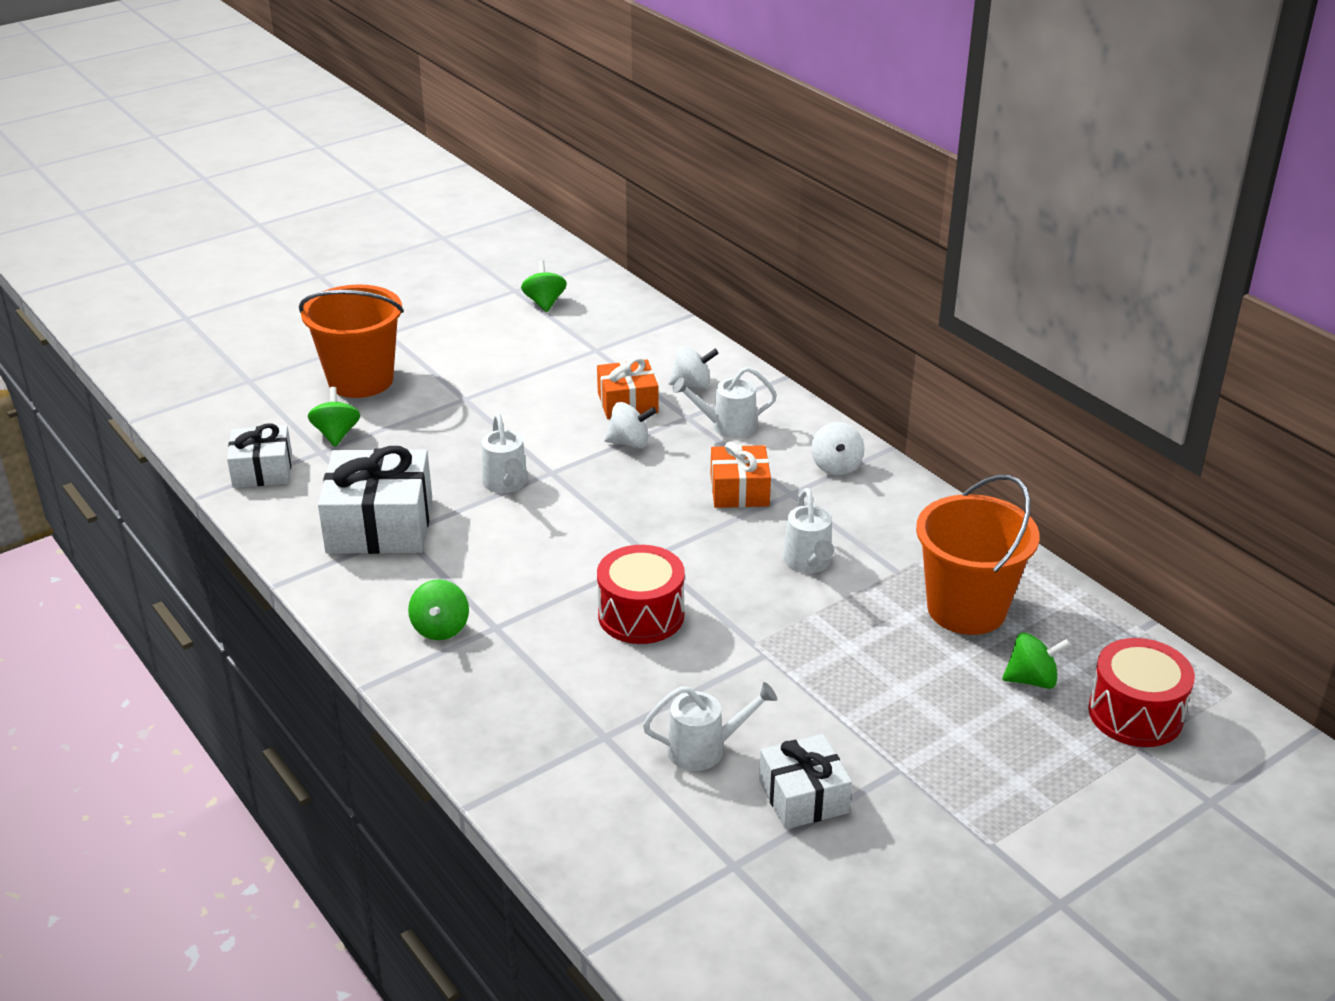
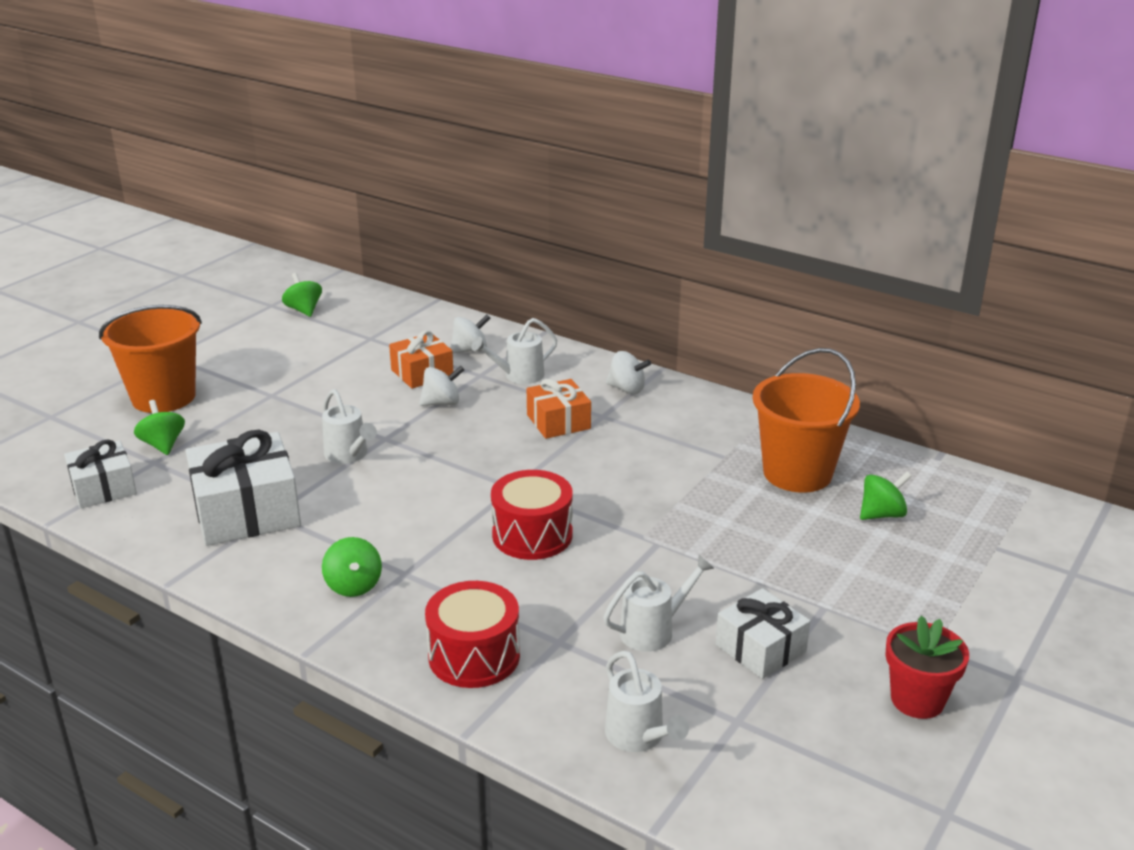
camera: 20 degrees left, 5 degrees down
white watering can [783,488,834,573] -> white watering can moved to [605,651,689,752]
white spinning top [811,422,864,475] -> white spinning top turned 45 degrees counterclockwise [606,351,651,394]
red drum [1088,638,1195,747] -> red drum moved to [425,581,520,688]
none -> red flower pot [885,616,969,719]

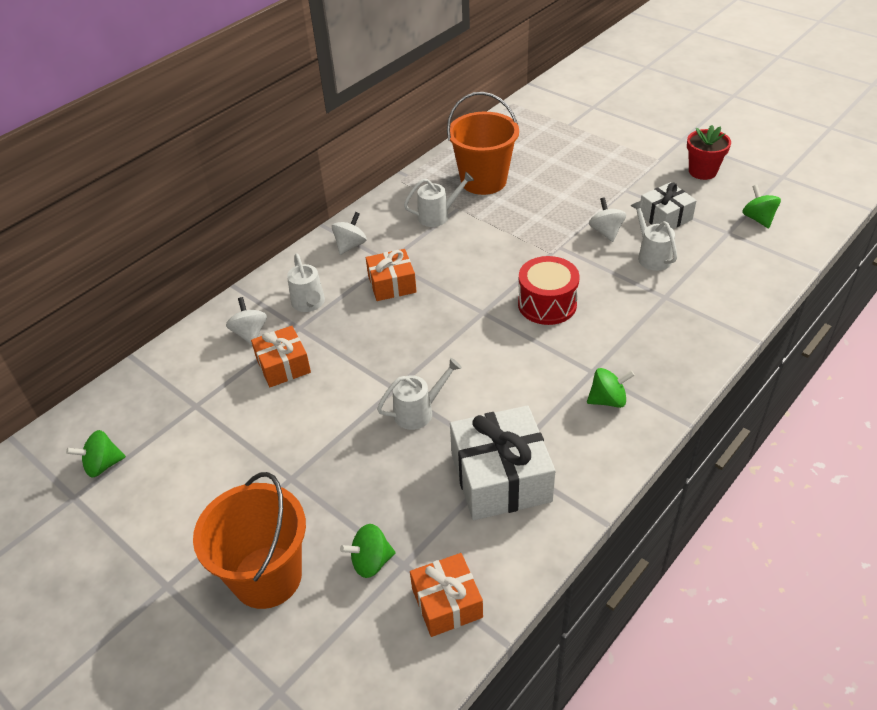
camera: 80 degrees left, 15 degrees up
white gift [64,439,137,509] -> orange gift [410,553,483,637]
white spinning top [419,366,464,406] -> white spinning top moved to [589,197,626,242]
red drum [425,581,520,688] -> none
white watering can [605,651,689,752] -> white watering can moved to [404,172,474,227]
green spinning top [860,472,912,520] -> green spinning top moved to [742,185,781,228]

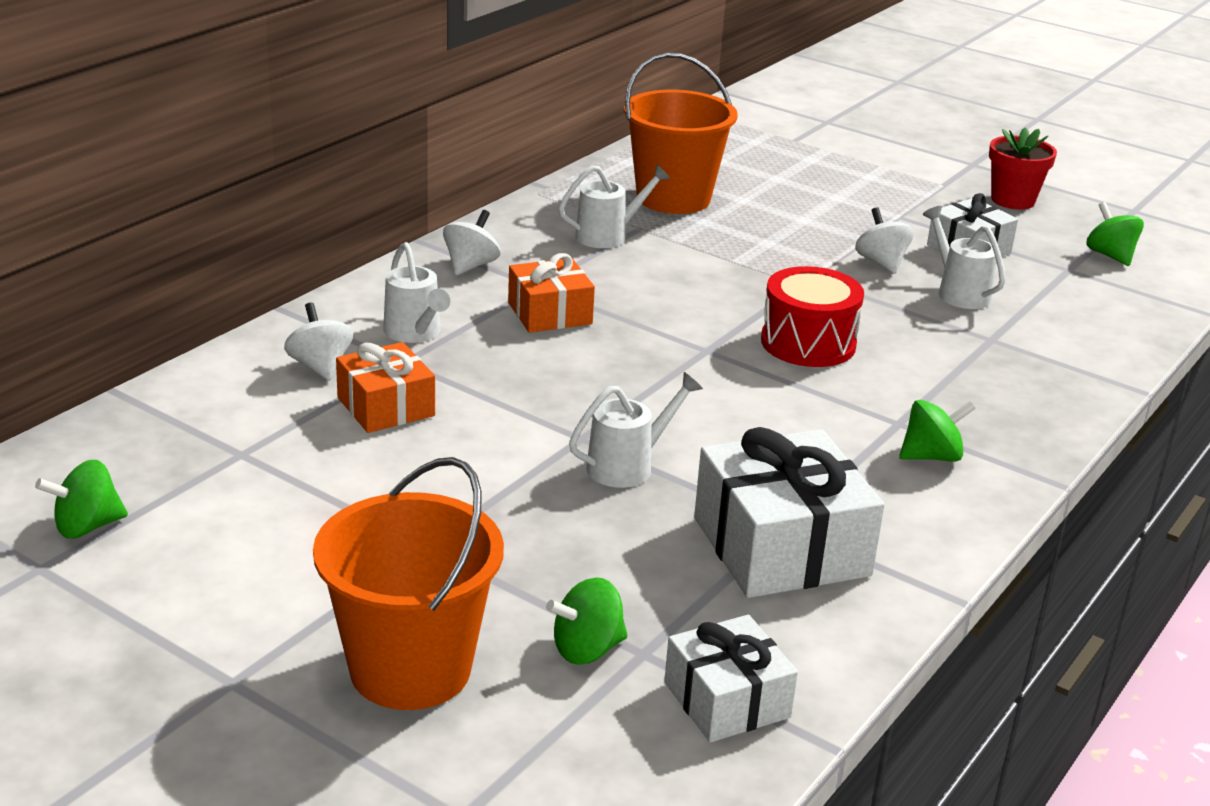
camera: 10 degrees left, 15 degrees down
orange gift [410,553,483,637] -> white gift [664,615,798,742]

